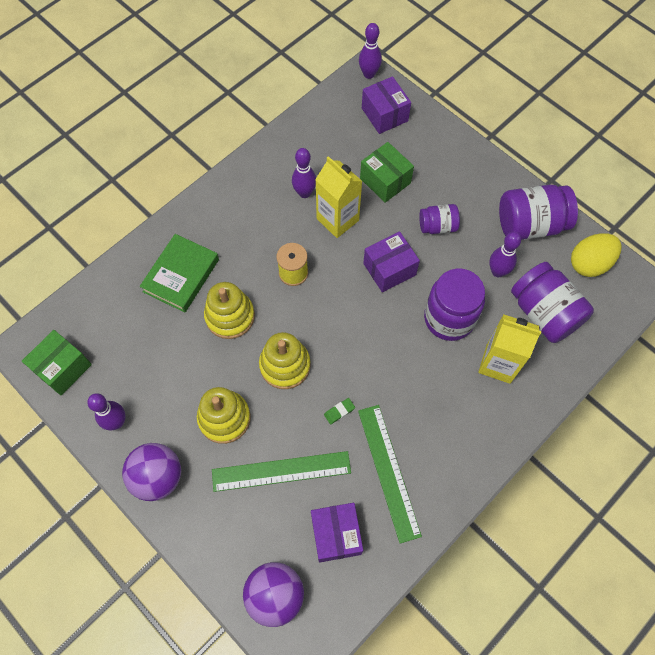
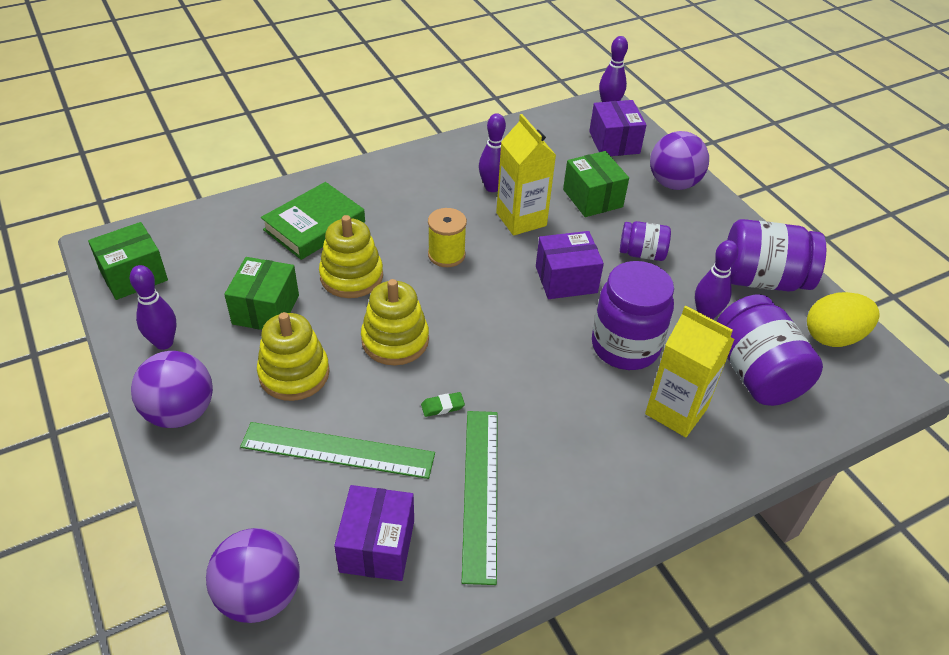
camera: 15 degrees right, 20 degrees down
none -> green box [224,257,299,330]
none -> purple ball [650,131,709,190]

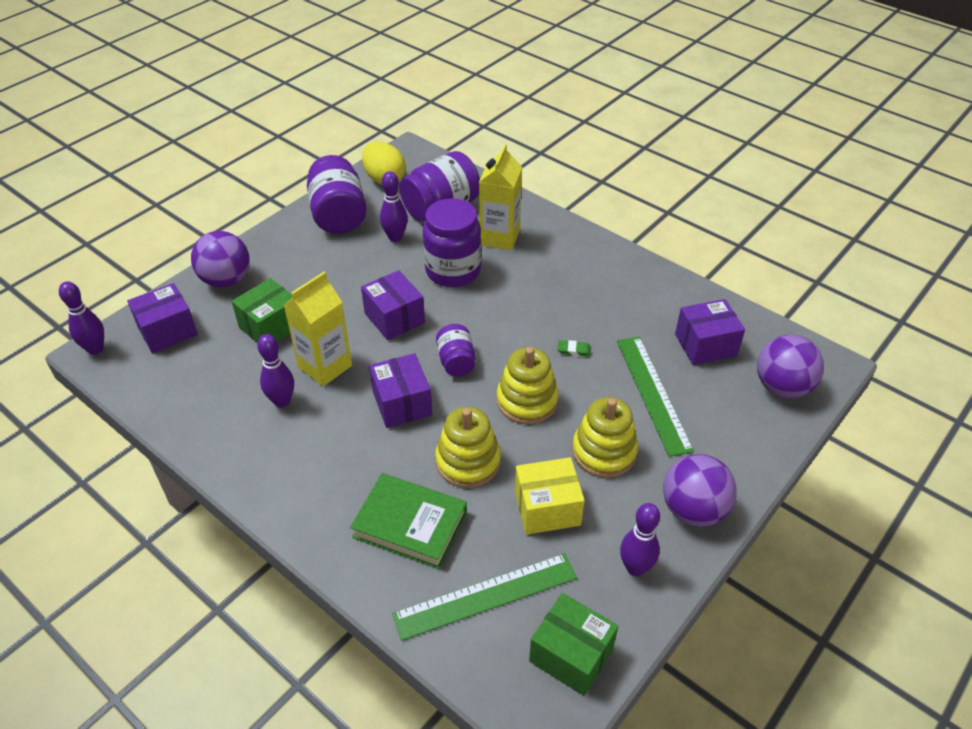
camera: 110 degrees left, 0 degrees up
green box [224,257,299,330] -> yellow box [515,457,585,535]
green eraser [421,392,465,417] -> green eraser turned 45 degrees counterclockwise [557,340,591,357]
yellow spool [428,208,467,267] -> purple box [369,353,432,428]
green ruler [462,411,498,585] -> green ruler moved to [392,553,577,641]
purple jar [620,221,671,261] -> purple jar moved to [436,324,475,376]

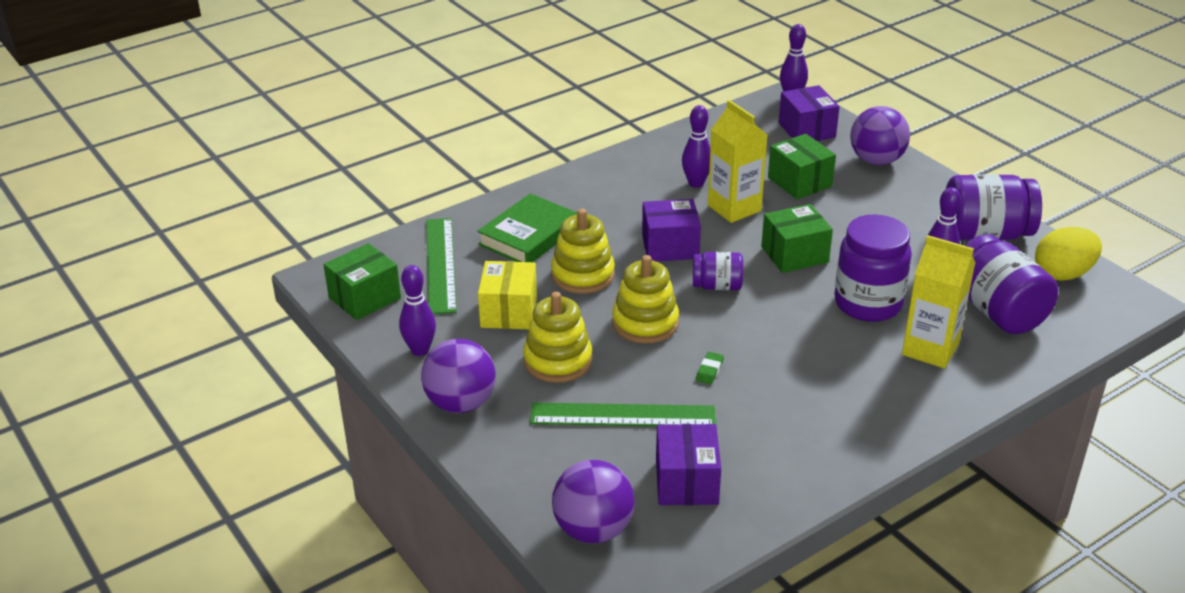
camera: 105 degrees right, 10 degrees down
purple box [361,270,425,340] -> green box [761,204,833,273]

